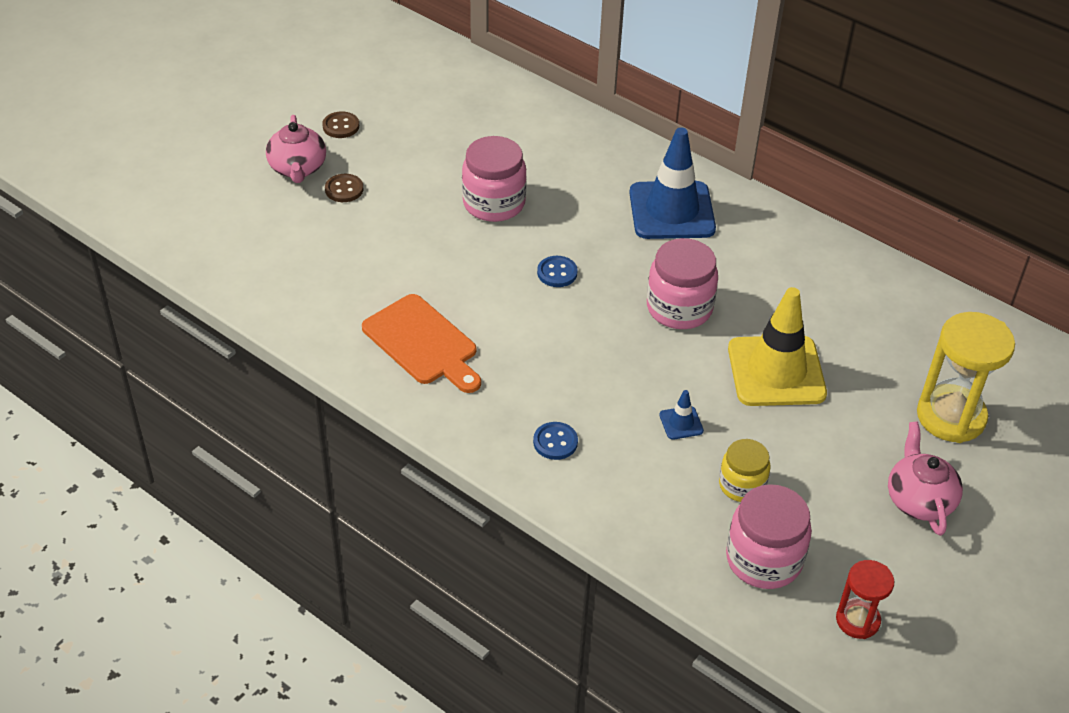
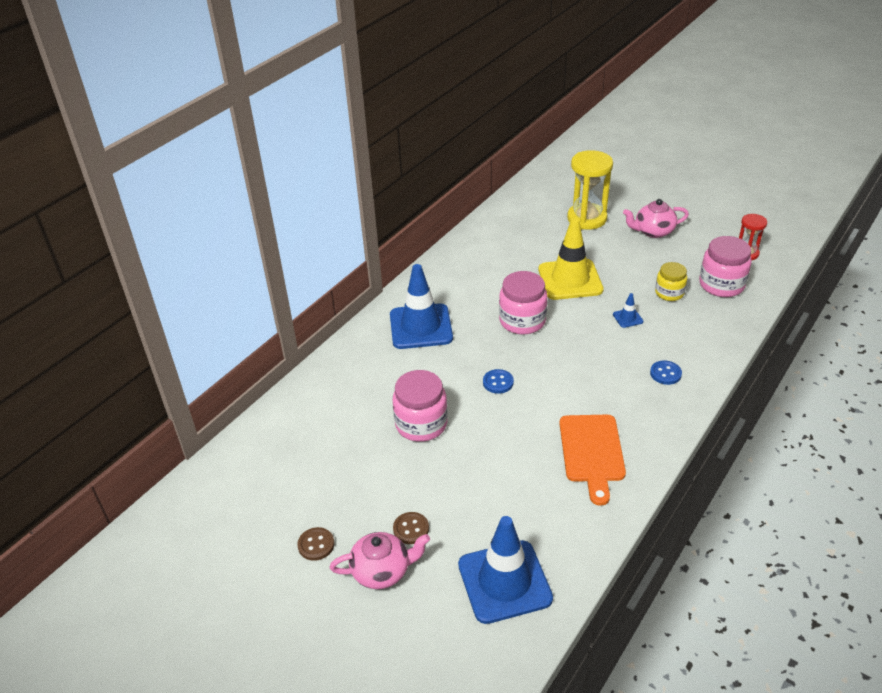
camera: 90 degrees left, 5 degrees down
orange cutting board [362,294,481,393] -> orange cutting board turned 135 degrees clockwise [559,415,626,506]
none -> blue traffic cone [458,516,553,624]

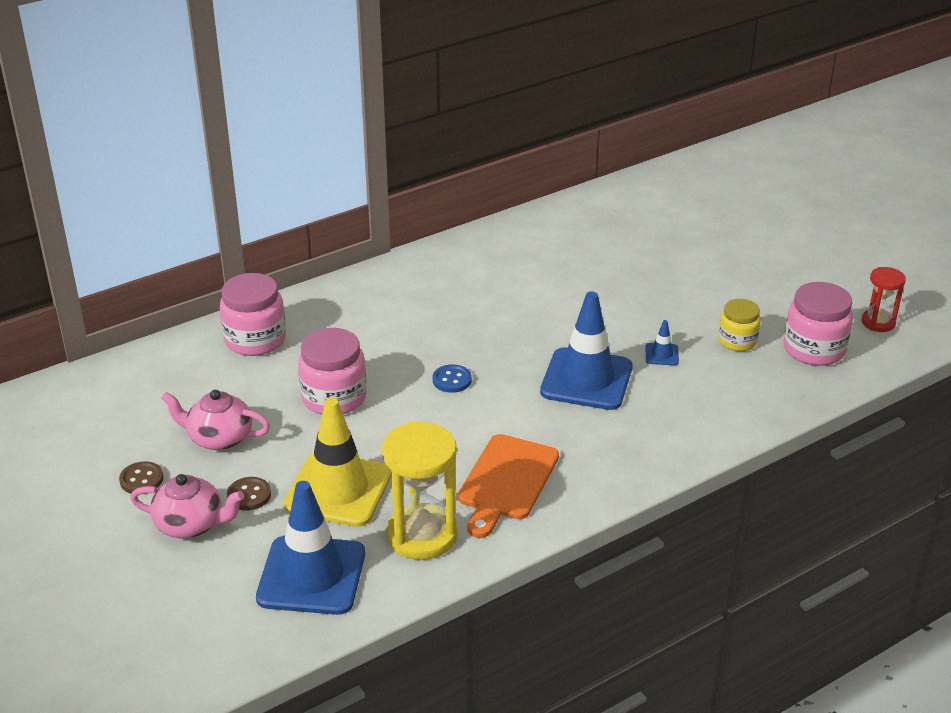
camera: 20 degrees right, 5 degrees down
blue traffic cone [390,264,453,349] -> blue traffic cone moved to [540,291,633,410]
pink jar [499,271,548,335] -> pink jar moved to [220,273,286,356]
yellow traffic cone [539,218,604,300] -> yellow traffic cone moved to [283,398,391,527]
yellow hourglass [567,150,613,230] -> yellow hourglass moved to [382,422,458,560]
pink teapot [623,199,689,238] -> pink teapot moved to [161,390,270,450]
blue button [650,361,682,385] -> none

